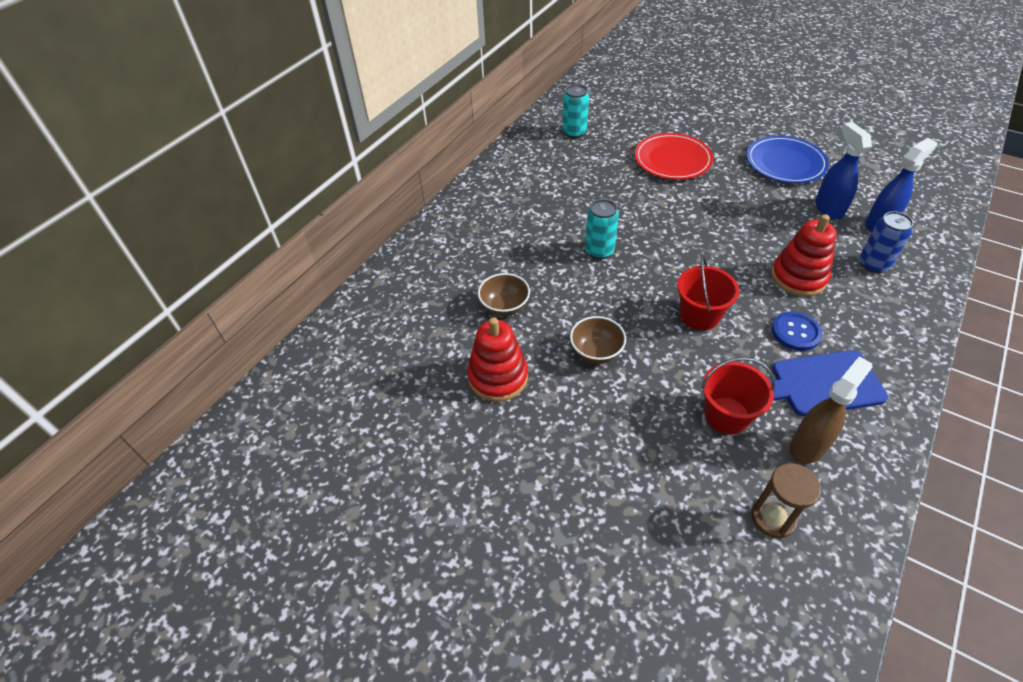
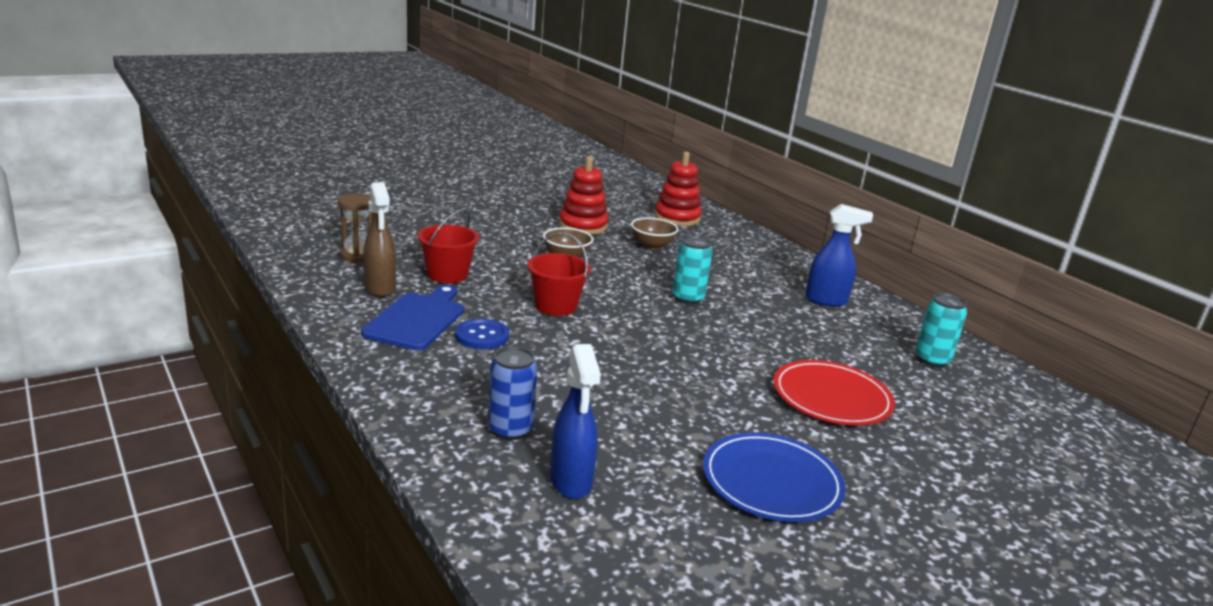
camera: 110 degrees right, 25 degrees down
red stacking toy [771,214,837,297] -> red stacking toy moved to [654,152,702,226]
blue spray bottle [815,122,872,220] -> blue spray bottle moved to [805,204,873,307]

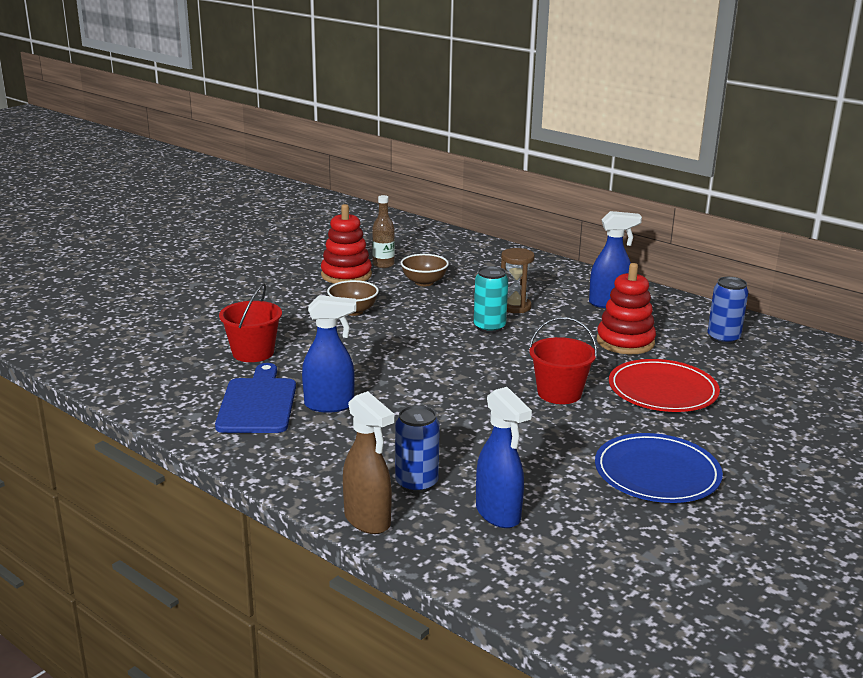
camera: 15 degrees left, 0 degrees up
brown hourglass [338,193,372,263] -> brown hourglass moved to [501,248,535,313]
brown spray bottle [363,182,396,297] -> brown spray bottle moved to [343,391,394,534]
blue button [455,318,509,349] -> blue spray bottle [302,295,356,413]
red bucket [527,232,591,316] -> red bucket moved to [529,317,597,404]
red stacking toy [654,152,702,226] -> red stacking toy moved to [597,263,656,354]
turquoise can [915,293,967,367] -> blue can [707,277,749,344]
none -> brown bottle [372,195,395,268]

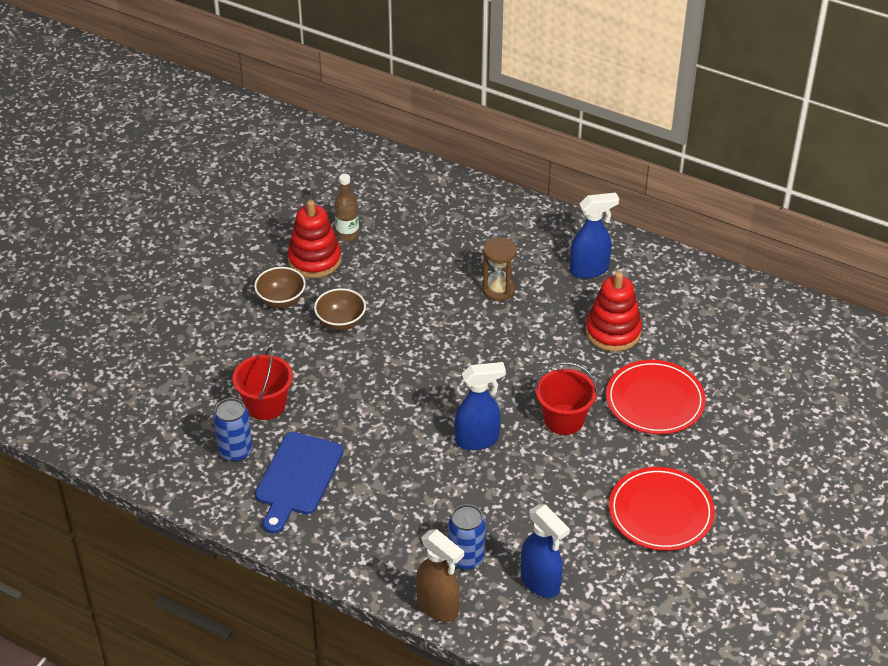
camera: 10 degrees left, 20 degrees up
blue cutting board [215,363,296,433] -> blue cutting board turned 150 degrees counterclockwise [255,432,344,533]
blue spray bottle [302,295,356,413] -> blue spray bottle moved to [455,362,506,450]
brown bowl [401,254,449,286] -> brown bowl moved to [254,267,306,308]
turquoise can [474,266,508,333] -> none
blue plate [595,433,723,503] -> red plate [609,467,715,551]
blue can [707,277,749,344] -> blue can moved to [213,398,252,462]

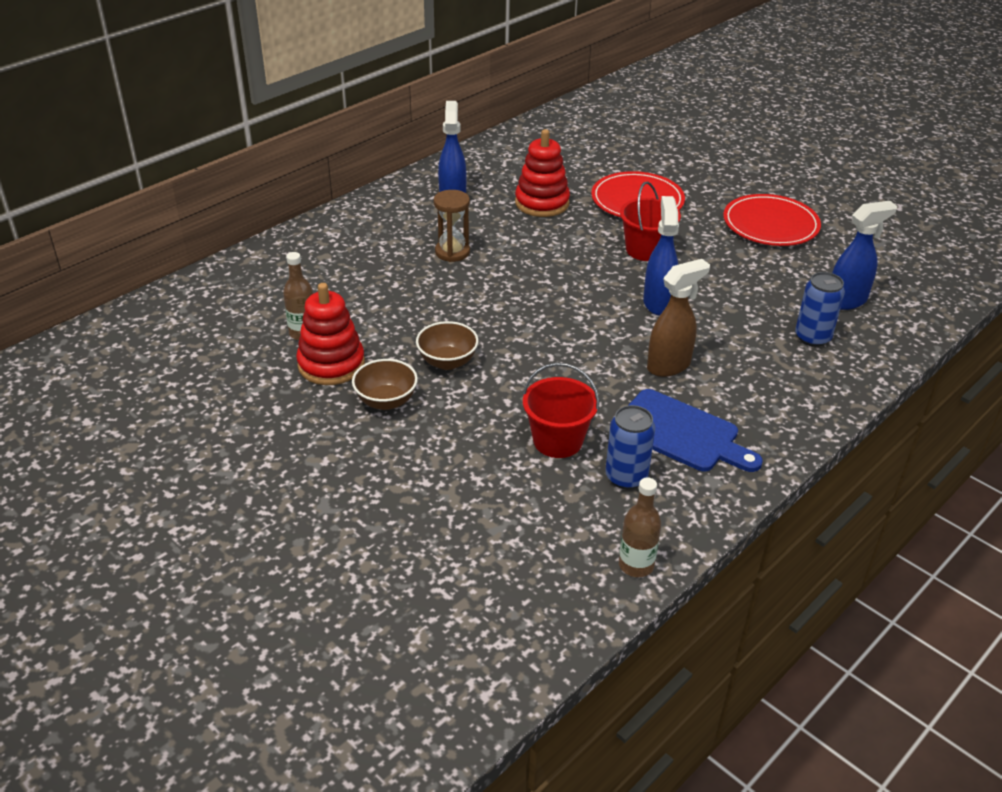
camera: 75 degrees left, 5 degrees down
brown spray bottle [416,529,464,622] -> brown spray bottle moved to [647,259,710,377]
none -> brown bottle [619,477,661,577]

